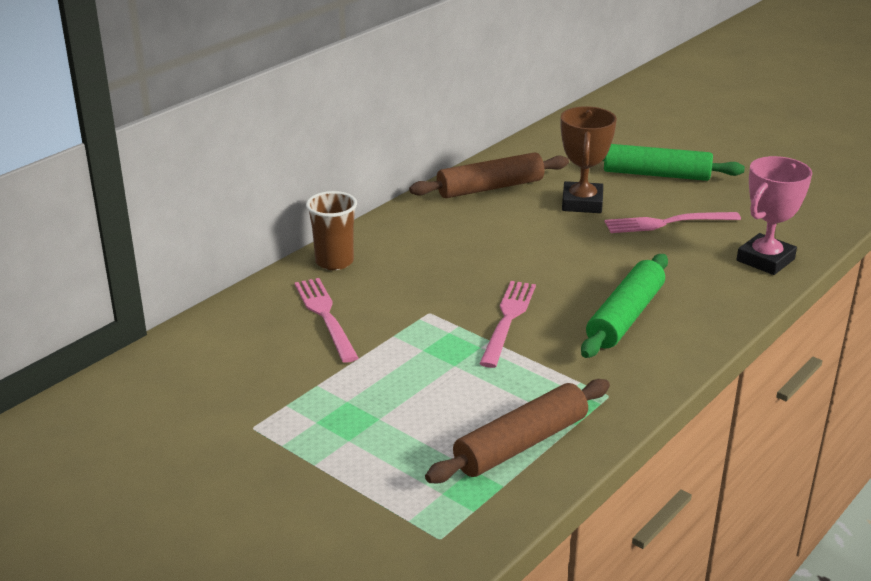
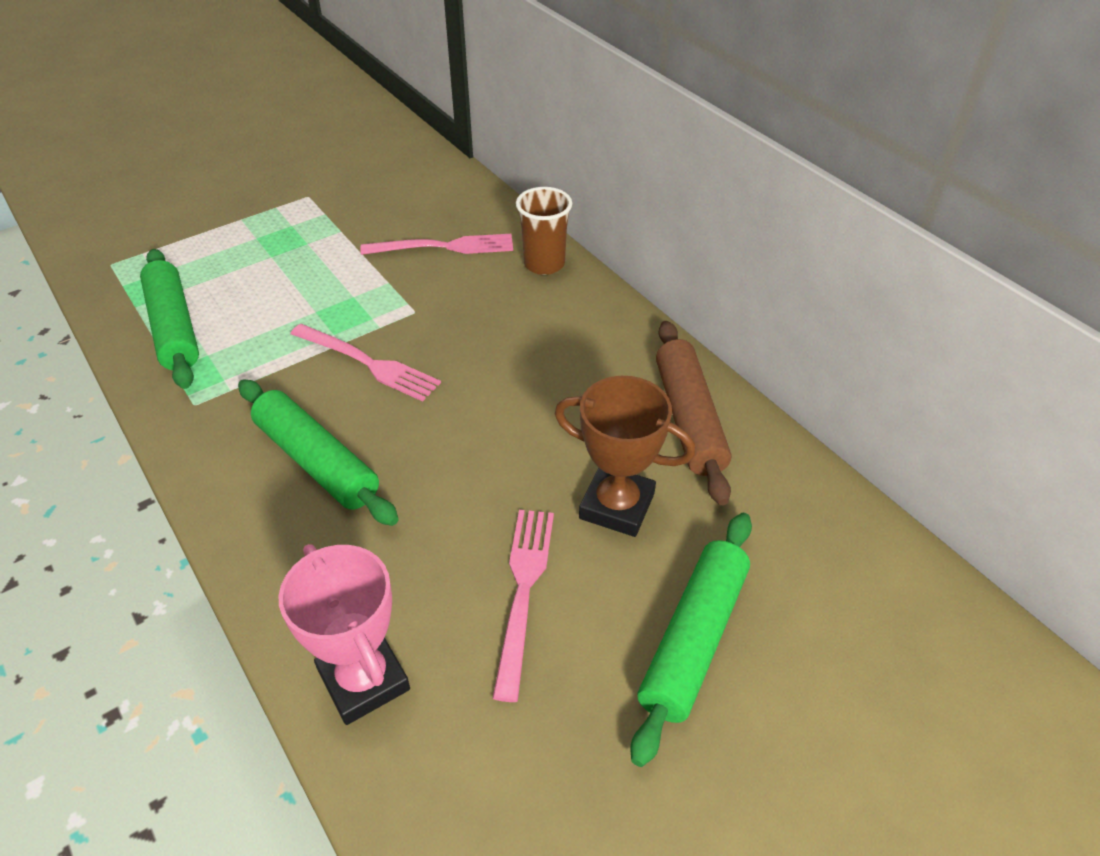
camera: 105 degrees right, 15 degrees up
brown rolling pin [425,379,610,483] -> green rolling pin [140,249,199,389]

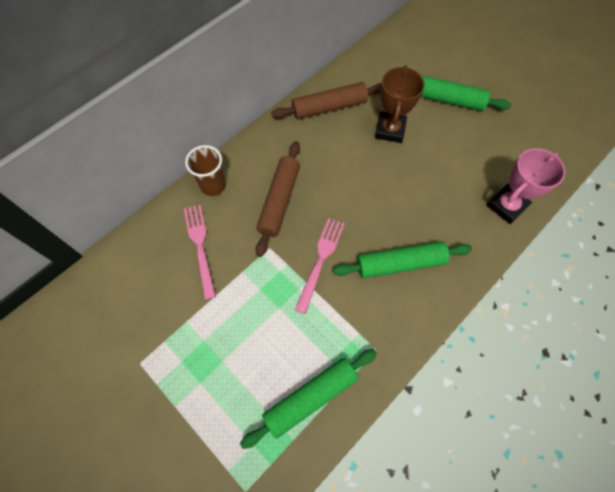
camera: 100 degrees left, 20 degrees up
green rolling pin [238,379,399,526] -> green rolling pin turned 45 degrees clockwise [333,241,472,279]
pink fork [492,510,554,702] -> none
none -> brown rolling pin [256,141,300,257]

